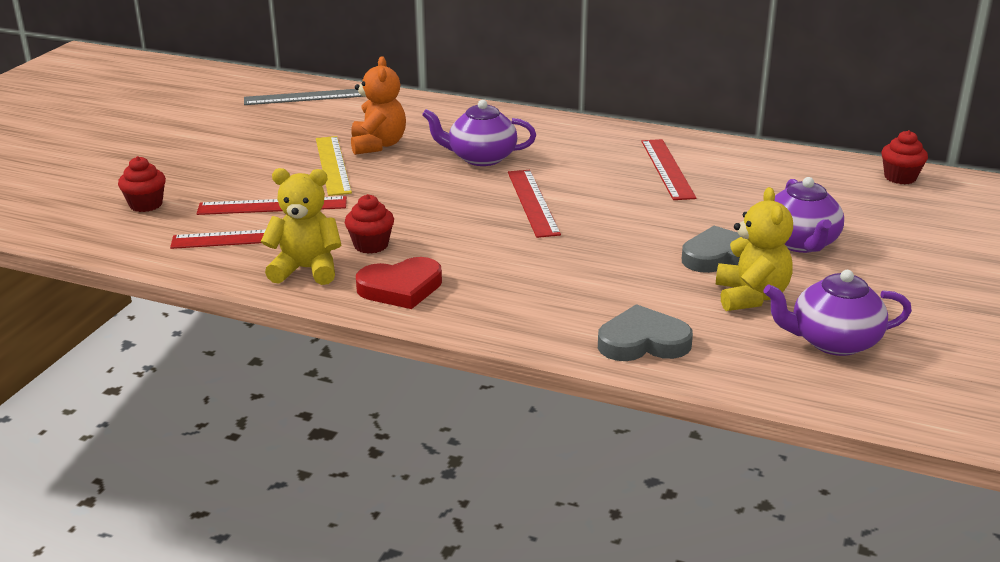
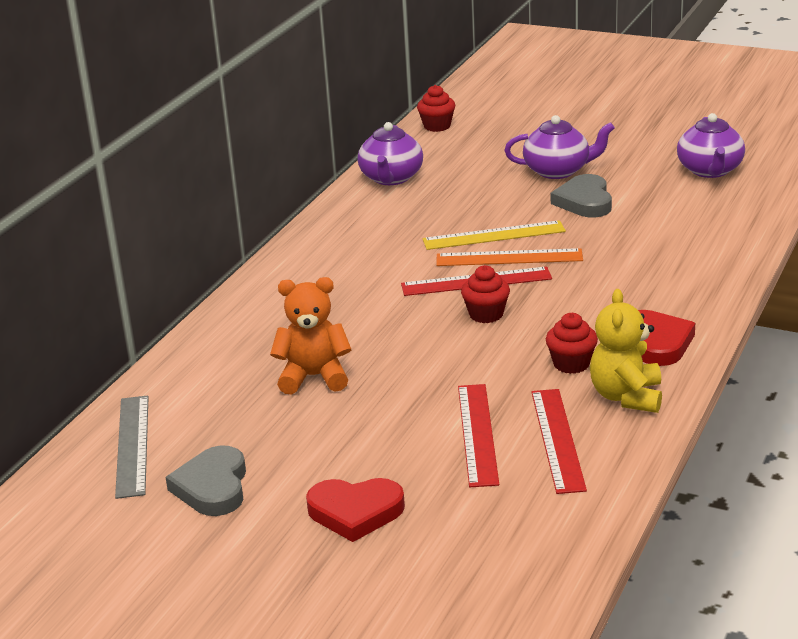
camera: 85 degrees left, 0 degrees up
red cupcake [118,156,166,212] -> red cupcake moved to [461,265,510,323]
yellow ruler [316,136,352,196] -> yellow ruler moved to [423,220,566,250]
purple teapot [422,100,536,166] -> purple teapot moved to [358,122,423,185]
grey heart [598,304,693,361] -> grey heart moved to [166,445,246,516]
red ruler [641,139,696,200] -> none
yellow teddy bear [716,187,793,311] -> none
none -> red heart [306,478,405,542]
none -> orange ruler [436,248,583,266]

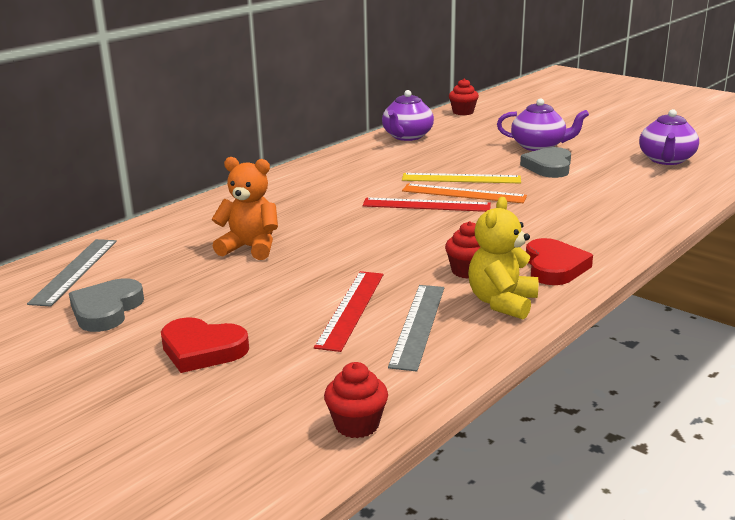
camera: 15 degrees right, 5 degrees down
red cupcake [461,265,510,323] -> red cupcake moved to [324,362,388,438]
red ruler [531,389,587,494] -> grey ruler [388,285,444,371]

